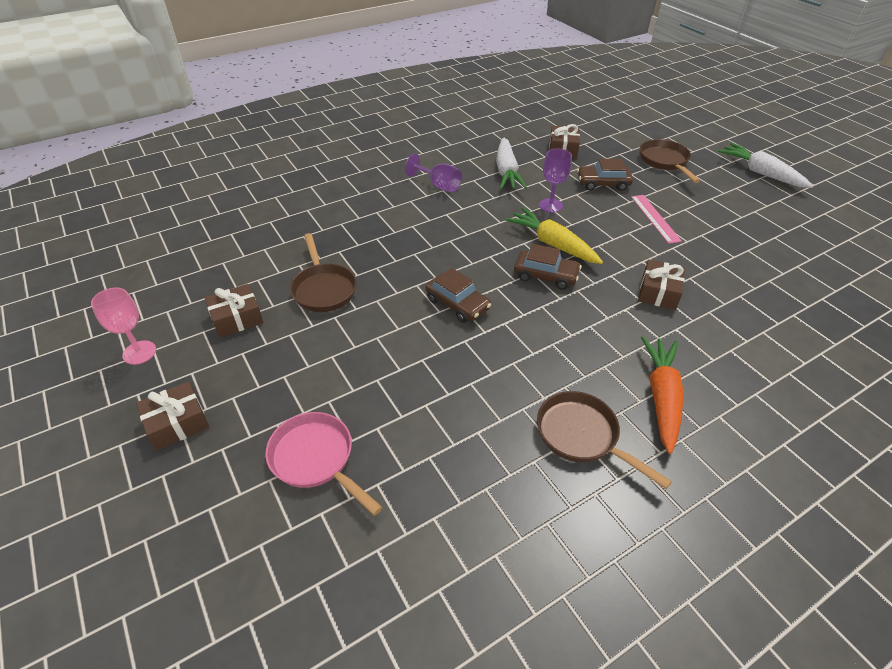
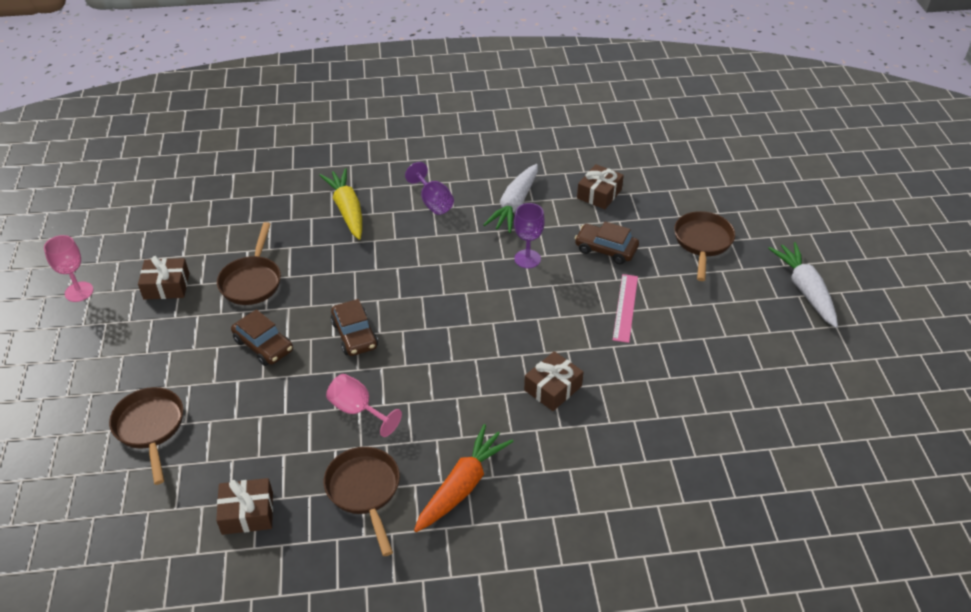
camera: 25 degrees right, 0 degrees up
brown gift [136,381,209,451] -> brown gift moved to [216,478,273,535]
pink pan [266,412,383,516] -> brown pan [109,387,183,485]
yellow carrot [505,207,603,264] -> yellow carrot moved to [319,168,362,240]
brown car [514,244,581,290] -> brown car moved to [231,309,293,366]
none -> pink goblet [326,374,402,437]

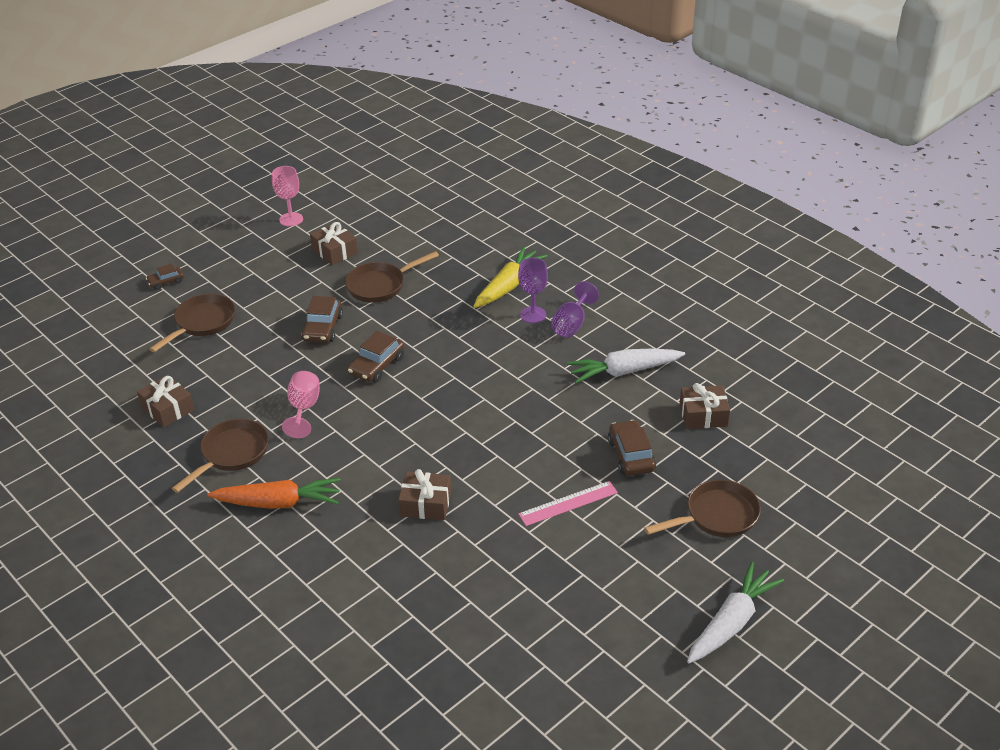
camera: 55 degrees right, 5 degrees down
purple goblet [514,203,545,268] -> purple goblet moved to [518,258,548,323]
none -> brown car [146,264,184,290]

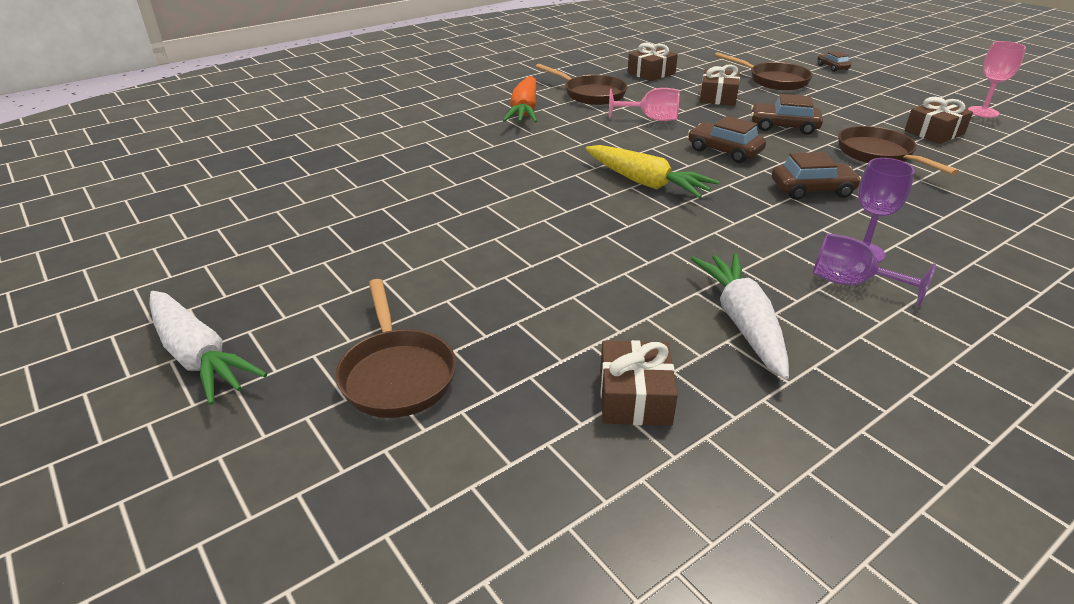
camera: 95 degrees right, 5 degrees down
brown gift [398,469,451,520] -> brown gift moved to [700,64,740,106]
yellow carrot [473,246,547,308] -> yellow carrot moved to [585,145,719,198]
pink ruler [518,481,618,526] -> none
brown car [608,420,656,476] -> brown car moved to [772,152,861,200]

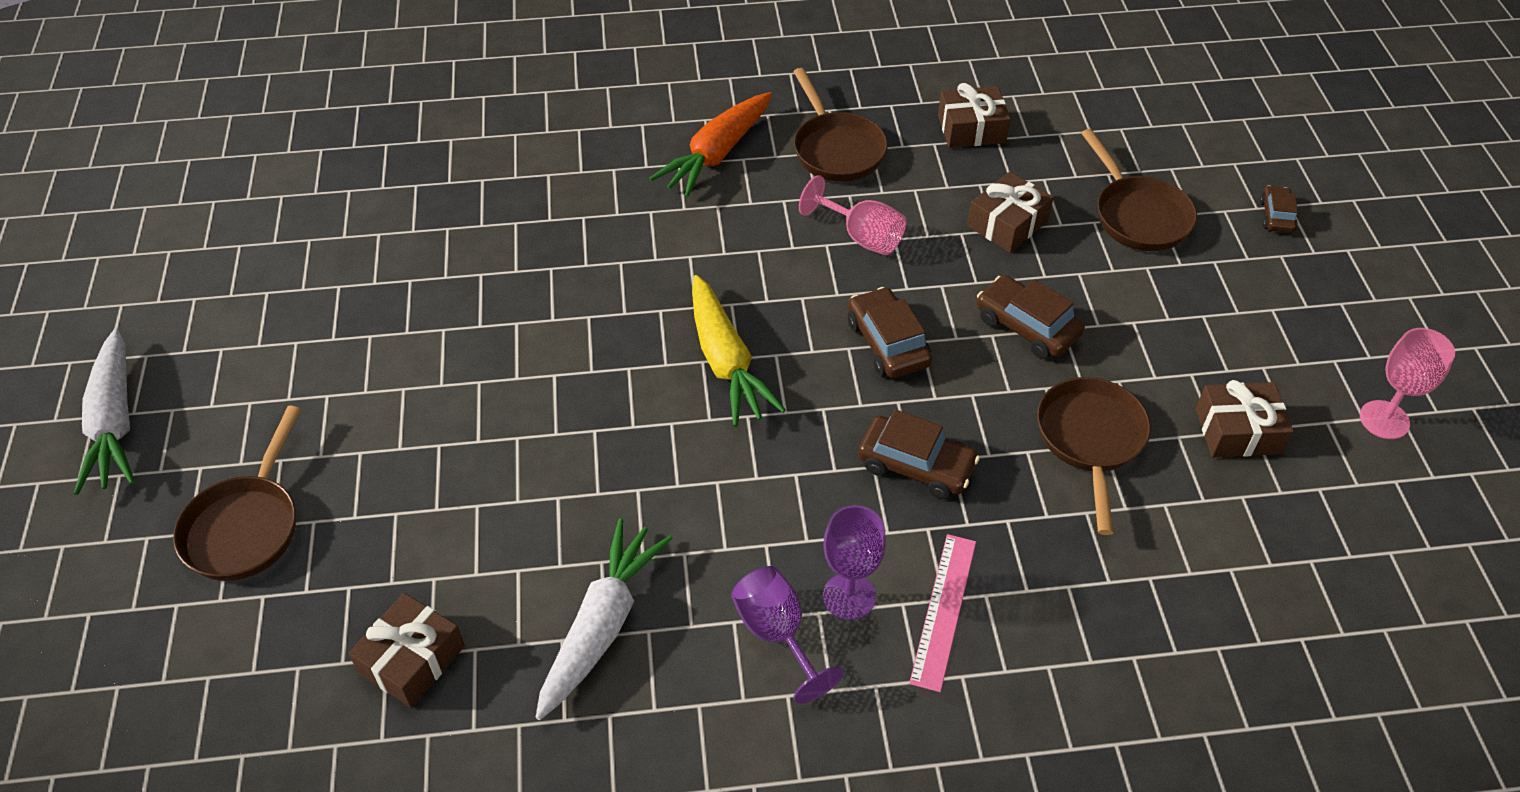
camera: 30 degrees right, 15 degrees up
none -> pink ruler [909,534,976,692]

